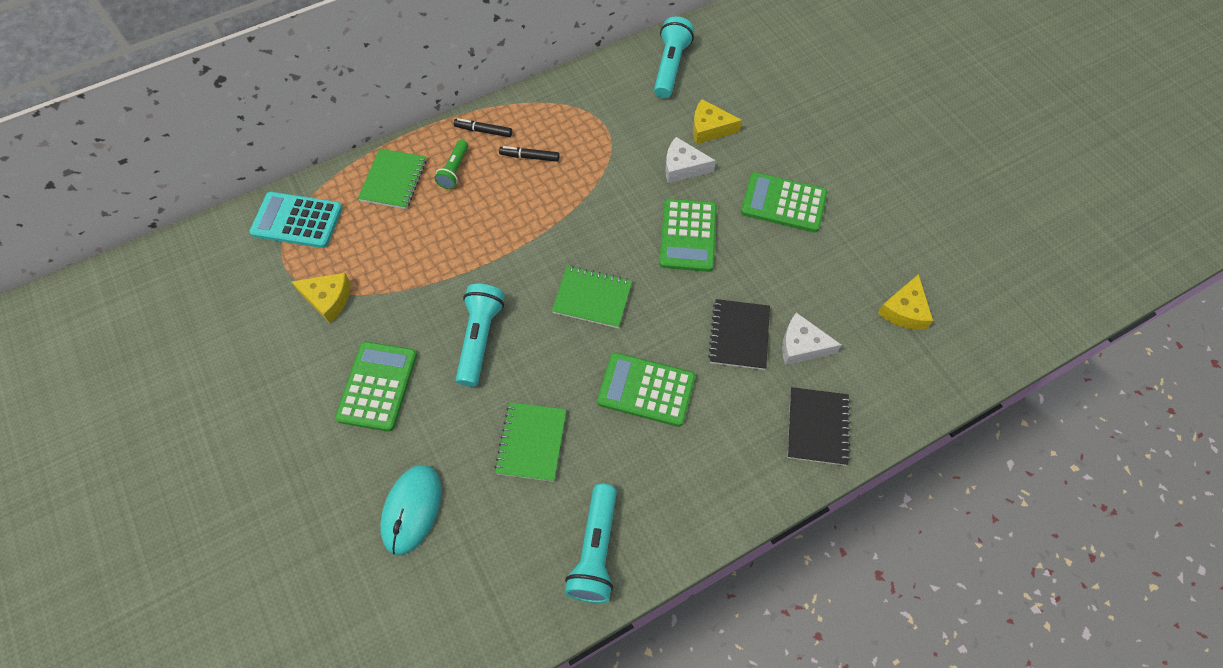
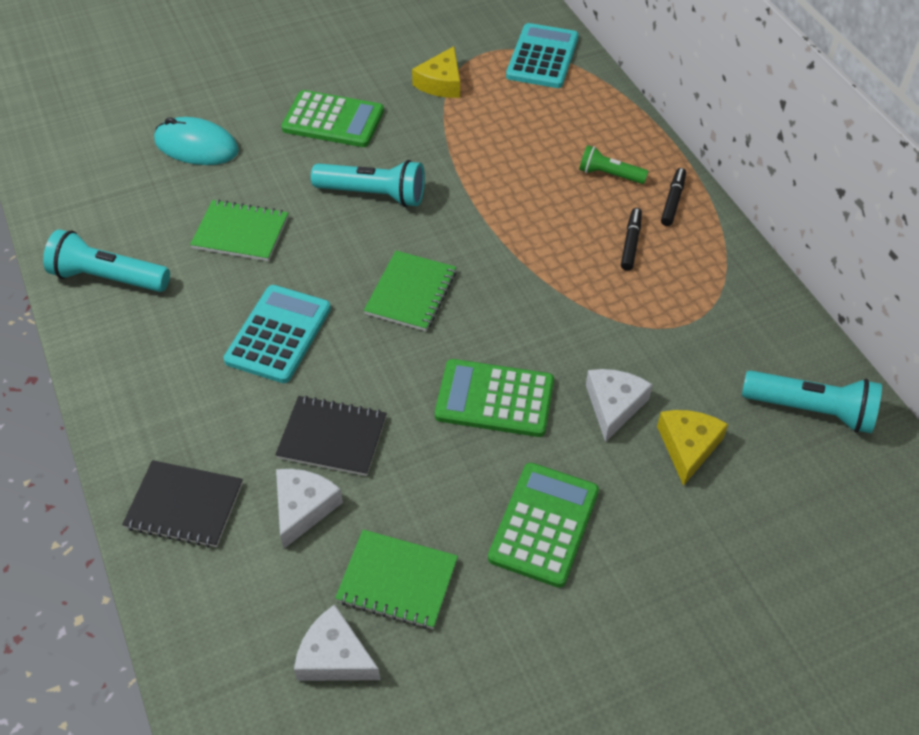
camera: 95 degrees right, 10 degrees down
green notebook [358,148,426,209] -> green notebook moved to [335,530,458,629]
green calculator [597,352,695,427] -> turquoise calculator [223,285,331,383]
yellow cheese [878,274,933,330] -> white cheese [294,604,380,681]

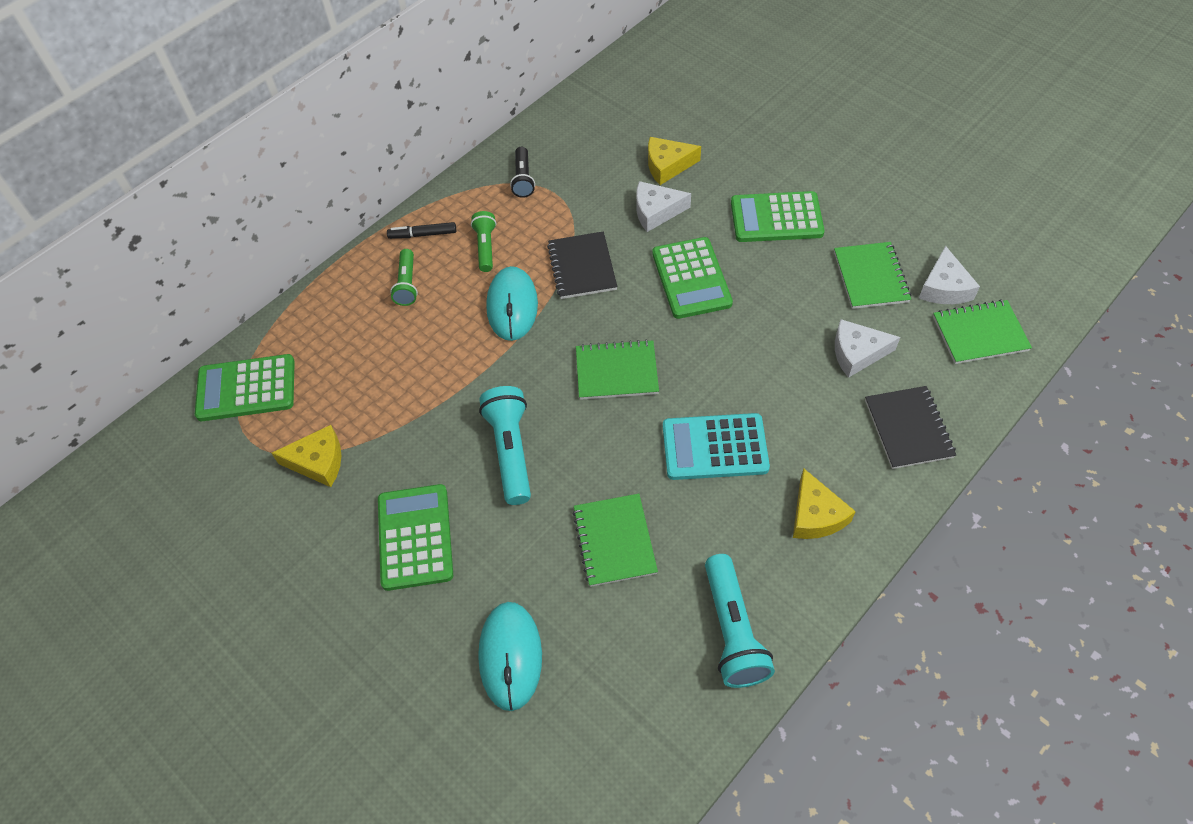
camera: 110 degrees left, 5 degrees up
black notebook [275,395,387,476] -> black notebook moved to [547,232,617,299]
turquoise calculator [506,23,579,88] -> green calculator [195,354,295,421]
black marker [621,208,642,271] -> green flashlight [471,211,496,272]
turquoise flashlight [742,370,882,433] -> none
none -> turquoise mouse [486,266,538,341]
none -> black flashlight [510,147,535,198]
none -> yellow cheese [793,469,856,539]
none -> green notebook [933,299,1032,364]

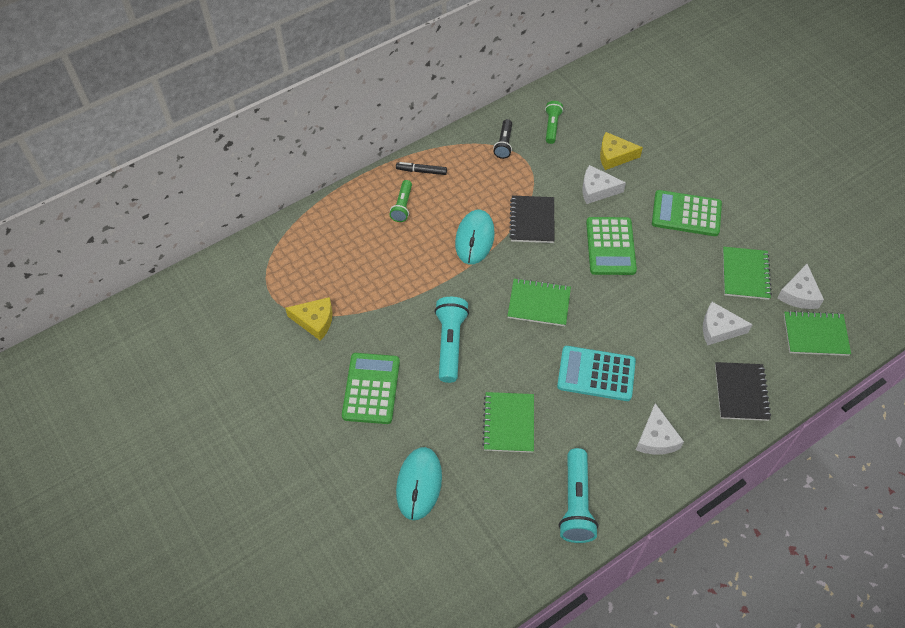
camera: 10 degrees right, 0 degrees up
green calculator [195,354,295,421] -> none
green flashlight [471,211,496,272] -> green flashlight moved to [545,101,563,144]
yellow cheese [793,469,856,539] -> white cheese [636,403,684,455]

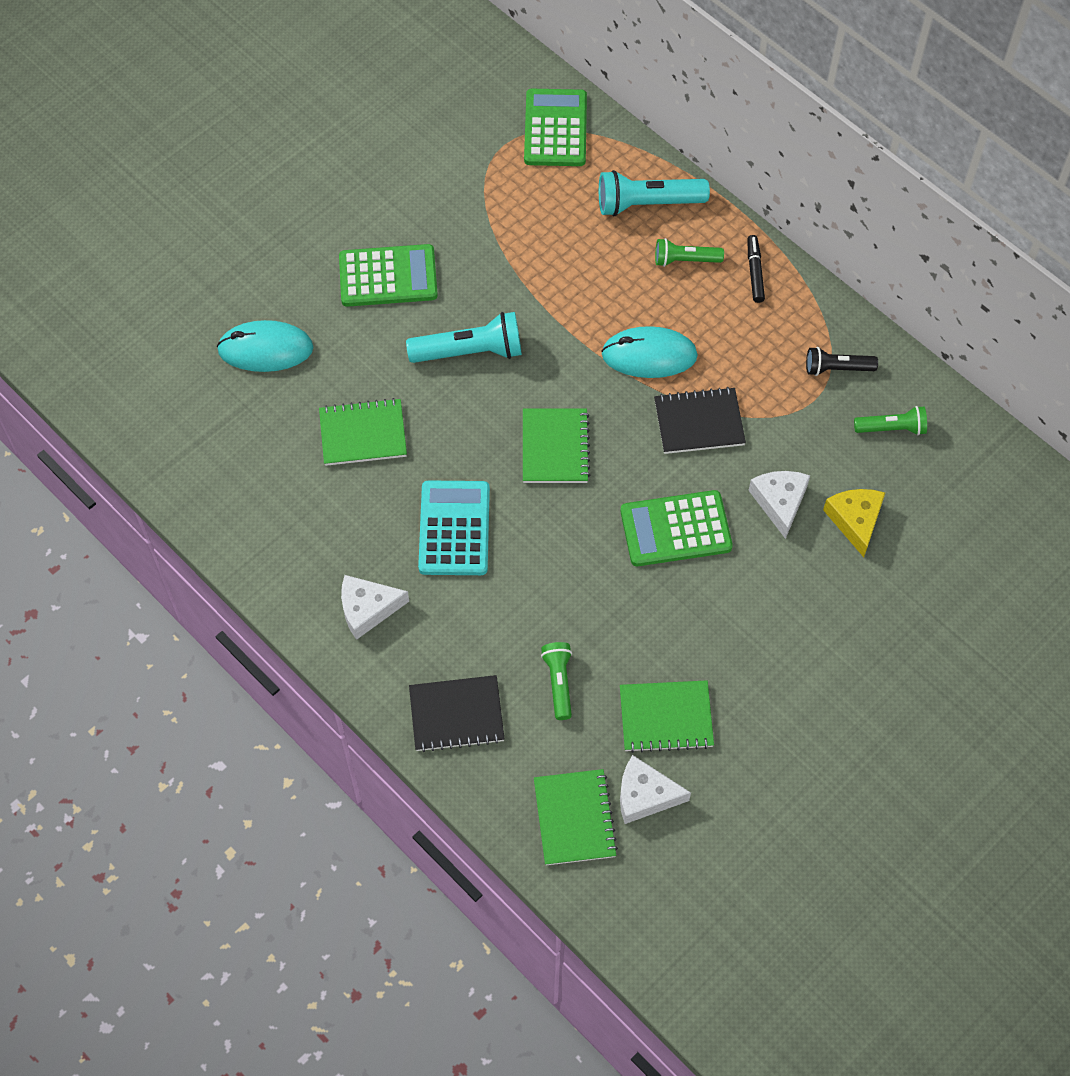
camera: 80 degrees right, 5 degrees up
yellow cheese [285,297,332,341] -> none
turquoise flashlight [559,448,598,543] -> turquoise flashlight moved to [599,170,710,216]
green calculator [652,190,722,236] -> green calculator moved to [524,89,587,166]
white cheese [703,302,753,346] -> green flashlight [541,642,572,720]

